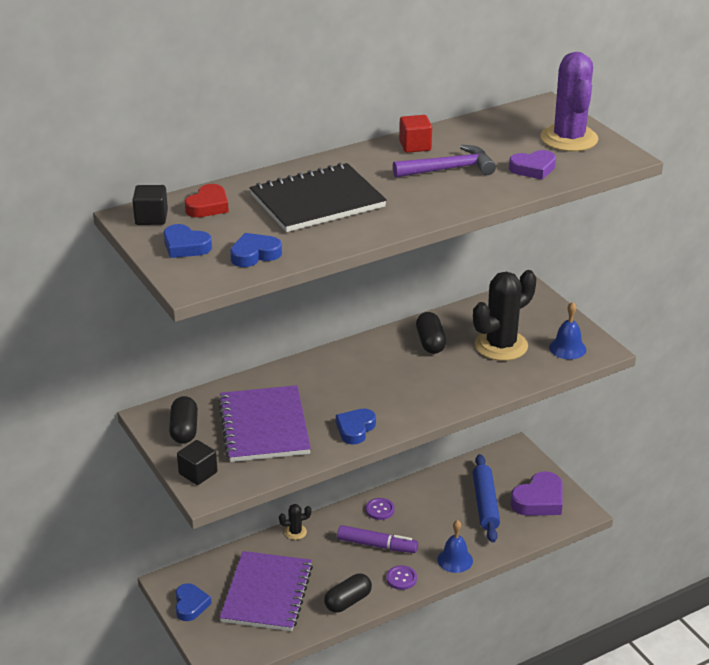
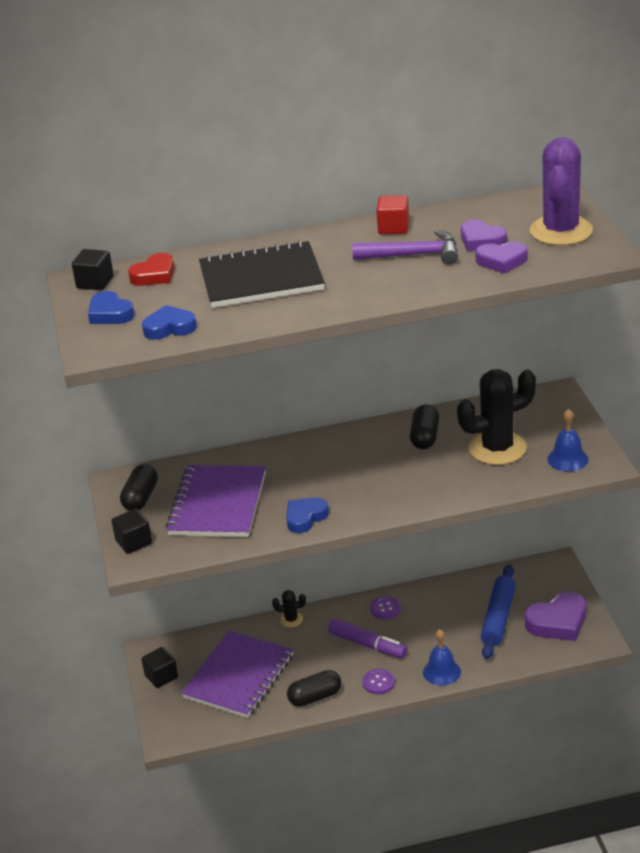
camera: 20 degrees right, 0 degrees up
blue heart [176,583,211,621] -> black cube [141,647,178,688]
none -> purple heart [461,220,507,251]

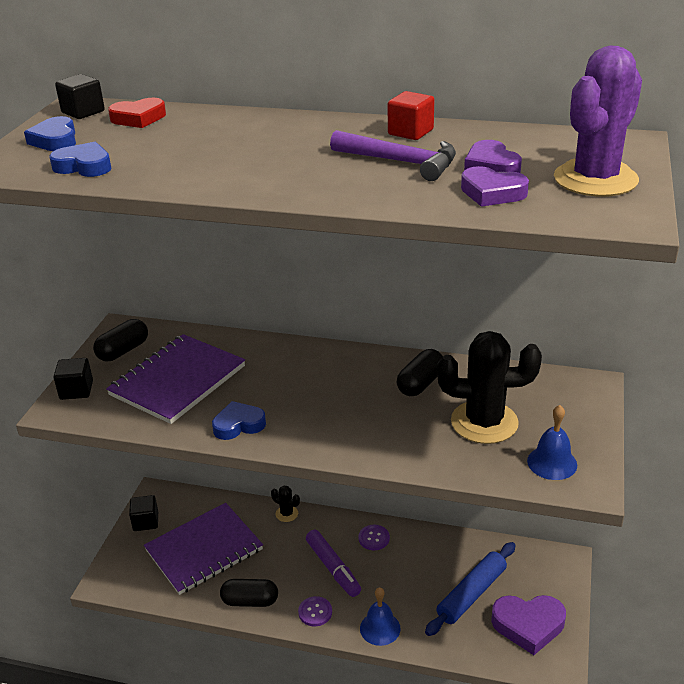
camera: 25 degrees right, 0 degrees up
black notebook [199,240,325,308] -> none

